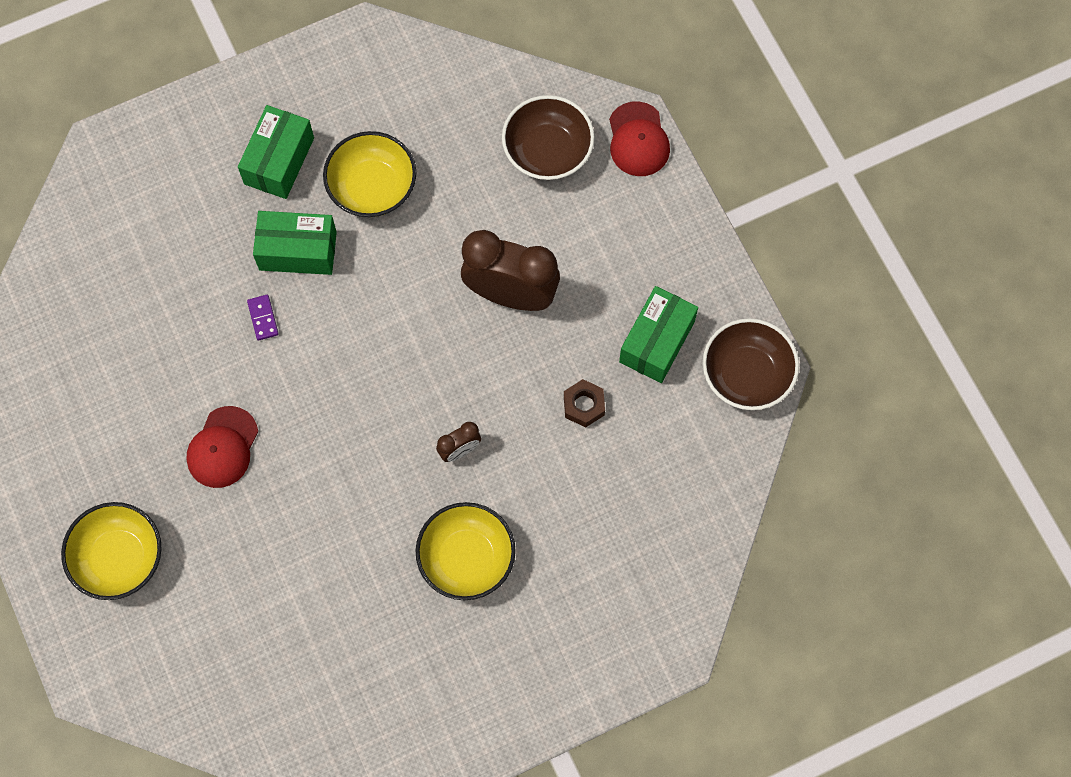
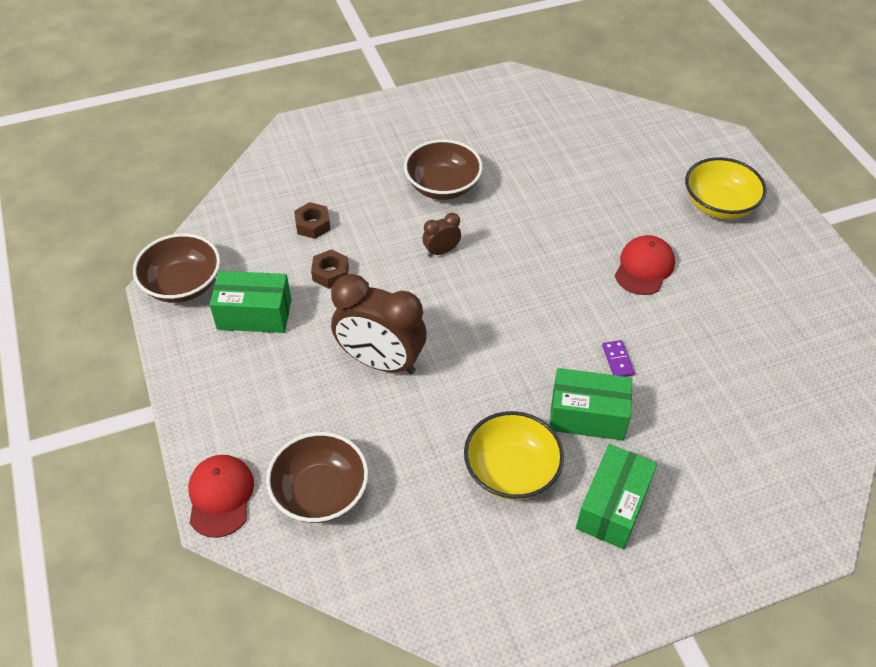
camera: 175 degrees left, 20 degrees down
yellow bowl [415,502,516,600] -> brown bowl [404,139,483,200]
green box [619,286,698,383] -> green box turned 60 degrees clockwise [210,271,292,333]
none -> brown nut [294,202,331,239]

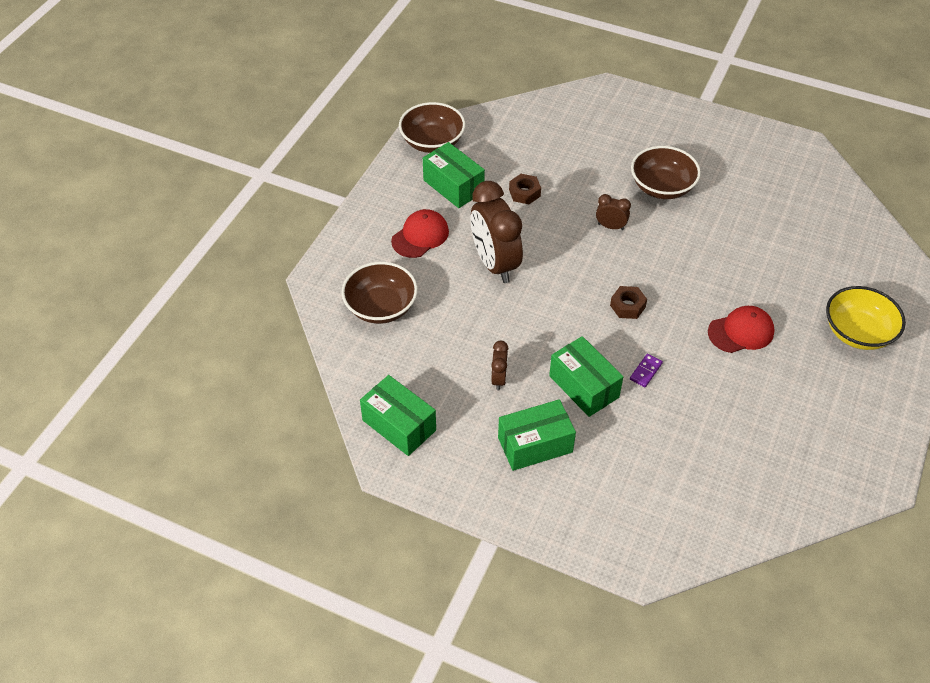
camera: 45 degrees right, 0 degrees up
red cap [188,455,254,538] -> red cap moved to [391,209,449,258]
brown nut [294,202,331,239] -> brown nut moved to [610,286,647,319]
yellow bowl [464,411,564,500] -> brown clock [491,341,508,390]
none -> green box [360,375,436,456]

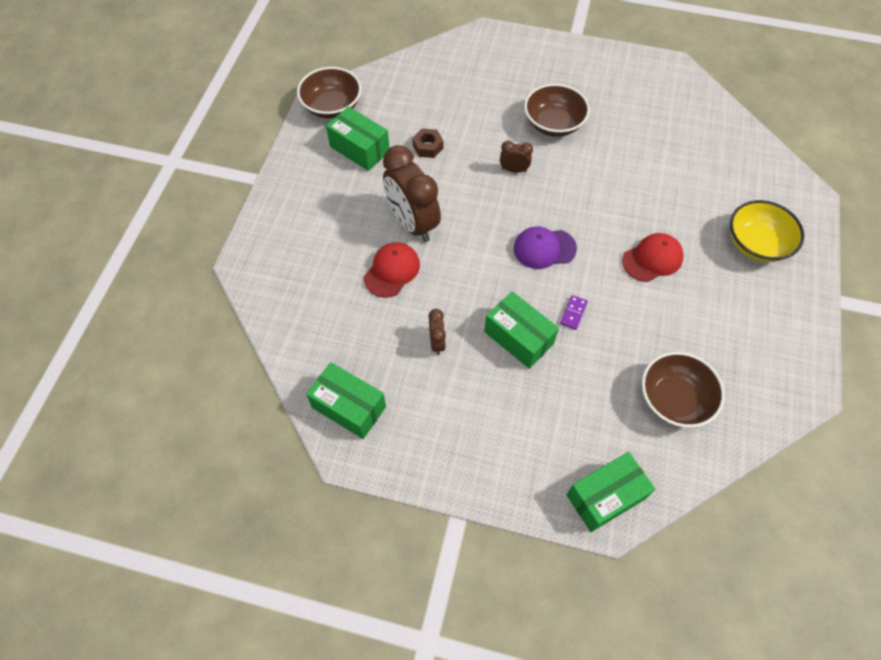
camera: 10 degrees left, 10 degrees up
brown bowl [341,262,418,324] -> brown bowl moved to [642,352,725,428]
red cap [391,209,449,258] -> red cap moved to [364,242,420,298]
green box [498,399,576,471] -> green box moved to [566,452,656,532]
brown nut [610,286,647,319] -> purple cap [514,227,577,269]

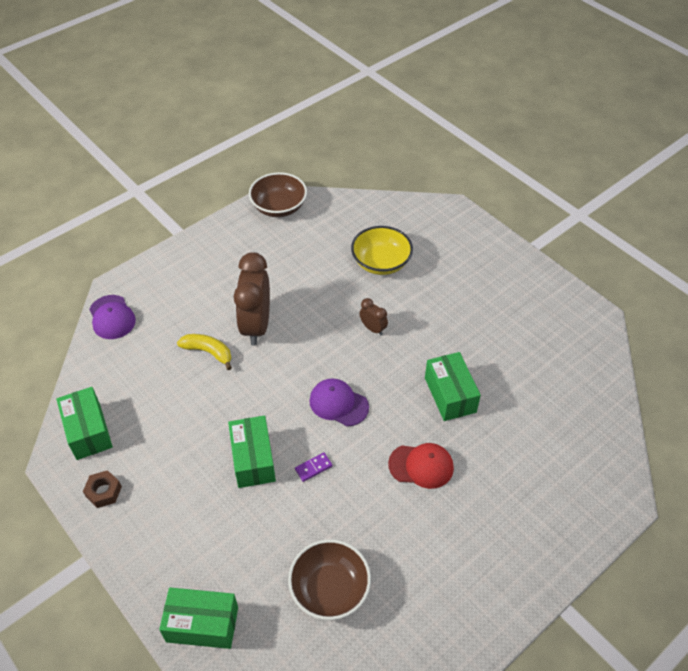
camera: 35 degrees right, 10 degrees down
green box [326,106,389,171] -> green box moved to [425,352,481,421]
red cap [364,242,420,298] -> yellow banana [177,334,232,370]
brown nut [412,128,444,158] -> brown nut moved to [83,470,122,508]
brown clock [429,309,446,355] -> none
brown bowl [524,84,590,137] -> none
yellow bowl [730,200,804,262] -> yellow bowl moved to [351,226,413,275]
none -> purple cap [89,295,136,339]

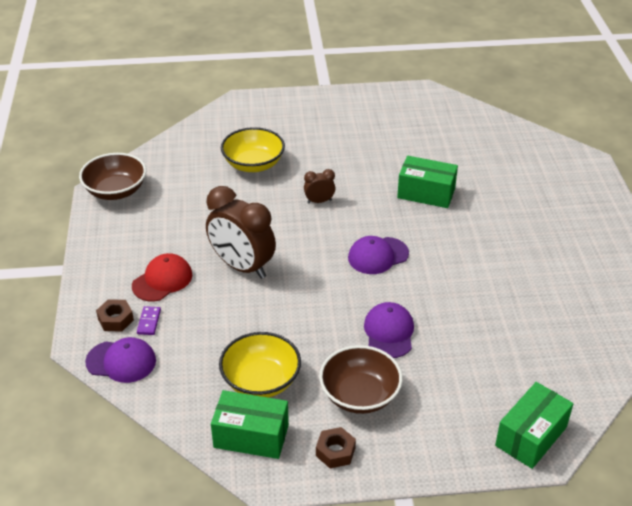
camera: 55 degrees left, 10 degrees down
yellow banana [177,334,232,370] -> none
green box [228,415,276,488] -> purple cap [364,302,414,358]
brown bowl [288,539,371,620] -> brown bowl moved to [319,345,403,414]
purple domino [295,452,333,482] -> purple domino moved to [137,306,161,335]
red cap [388,443,454,489] -> red cap moved to [132,253,192,302]
none -> brown nut [96,299,134,332]
none -> yellow bowl [219,332,301,398]

